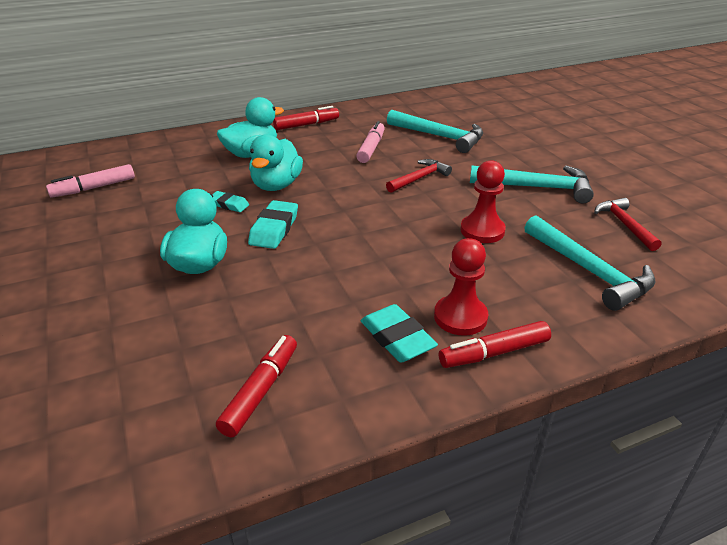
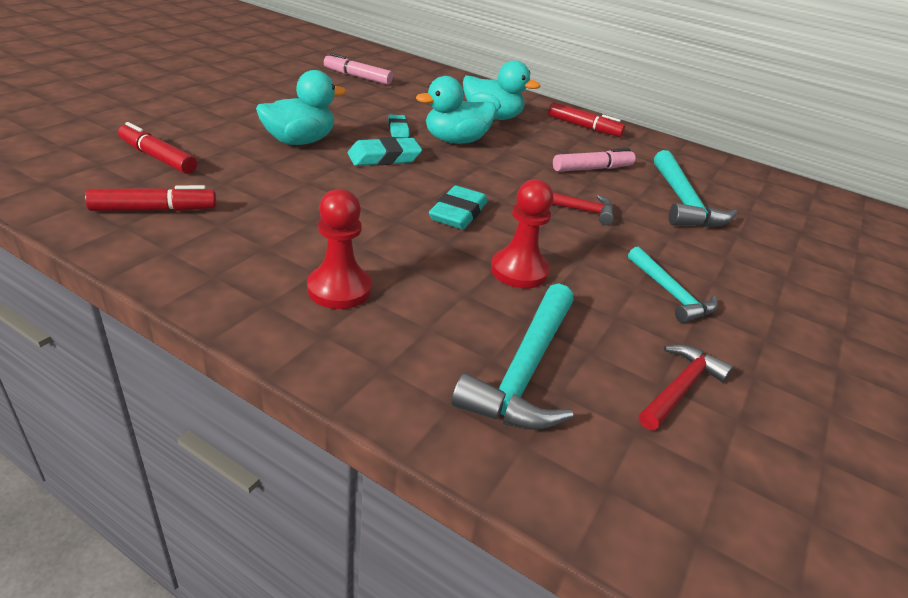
camera: 50 degrees right, 0 degrees up
turquoise eraser [361,304,438,362] -> turquoise eraser moved to [429,186,487,229]
red marker [439,321,551,368] -> red marker moved to [118,122,197,174]
turquoise hammer [470,165,594,204] -> turquoise hammer [628,247,718,323], size x0.64

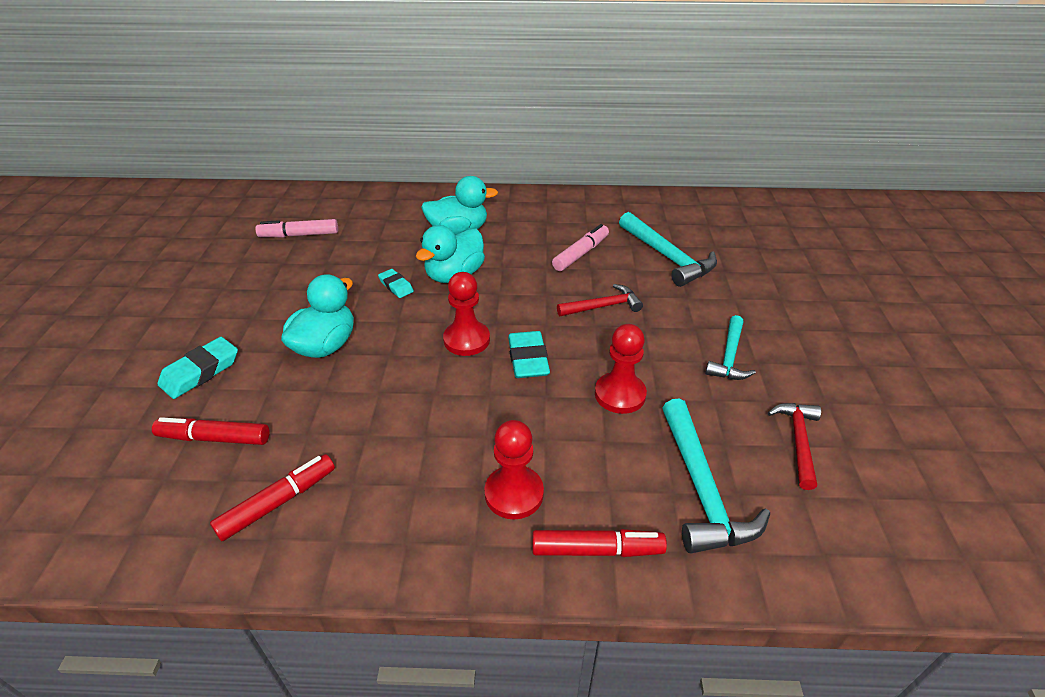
camera: 25 degrees left, 5 degrees up
turquoise eraser [348,137,422,166] -> turquoise eraser moved to [157,337,238,399]
red marker [548,102,625,137] -> red marker moved to [532,529,667,557]
turquoise hammer [628,247,718,323] -> turquoise hammer turned 75 degrees clockwise [705,315,756,380]
none -> red pawn [443,272,490,356]

